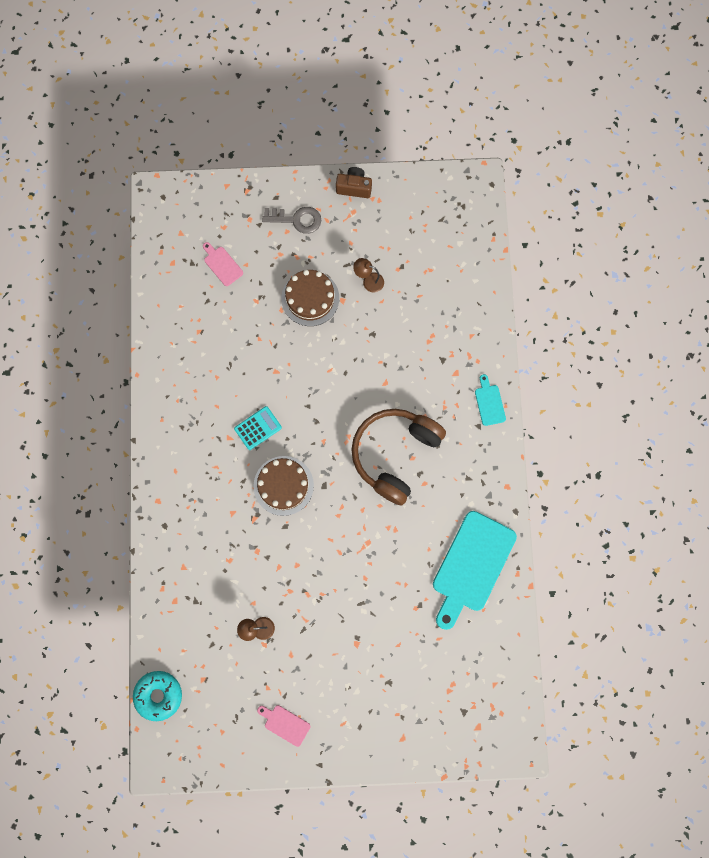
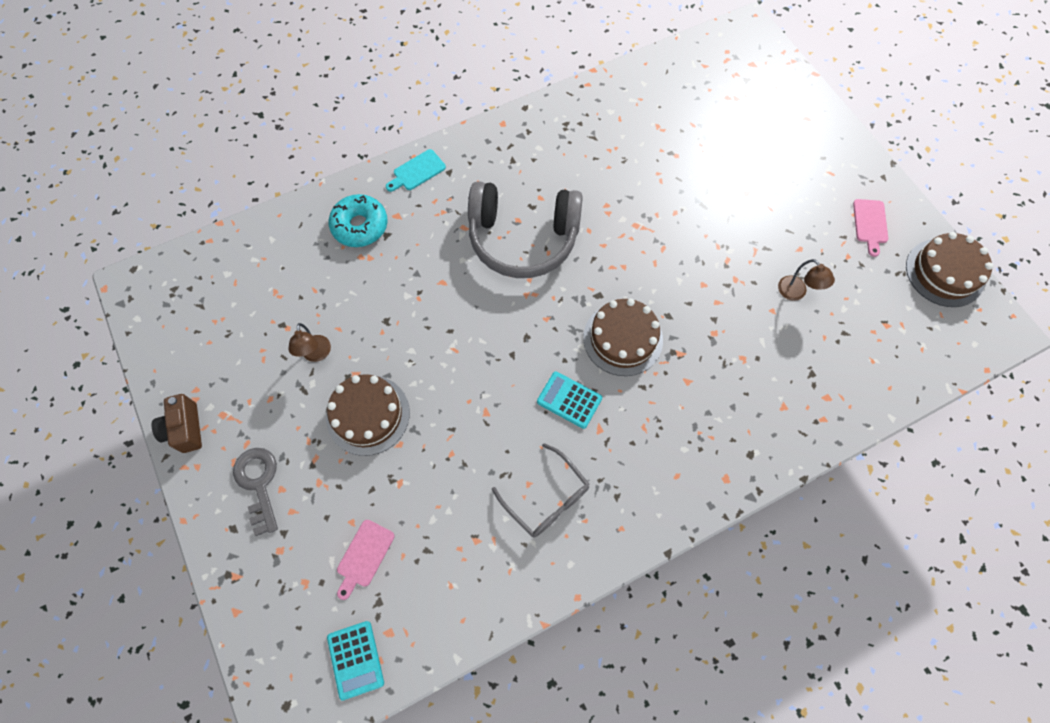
camera: 115 degrees left, 10 degrees down
turquoise donut [133,671,182,721] -> turquoise donut moved to [329,194,388,247]
brown headphones [351,409,446,506] -> grey headphones [468,181,583,278]
turquoise cutting board [433,511,517,630] -> none
none -> turquoise calculator [327,621,384,701]
none -> grey glasses [492,443,590,537]
none -> brown cake [906,232,993,307]

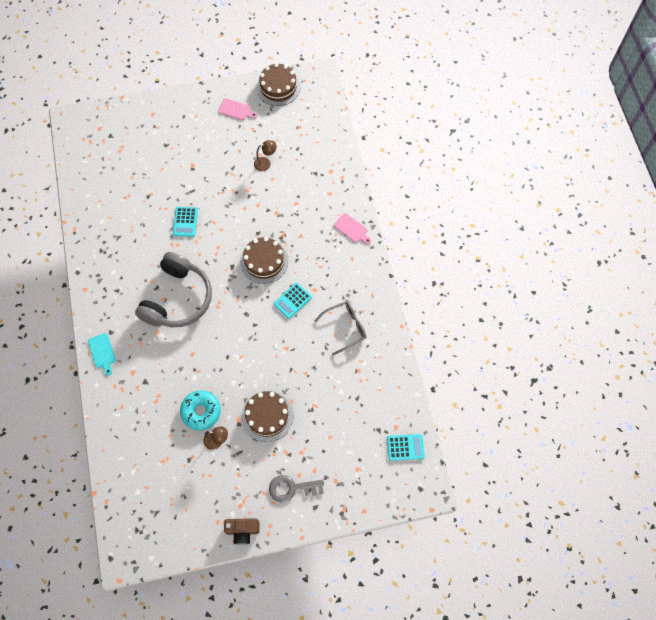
camera: 75 degrees left, 0 degrees up
turquoise donut [329,194,388,247] -> turquoise donut moved to [180,390,221,430]
pink cutting board [337,520,395,600] -> pink cutting board moved to [334,213,371,244]
none -> turquoise calculator [173,207,198,237]

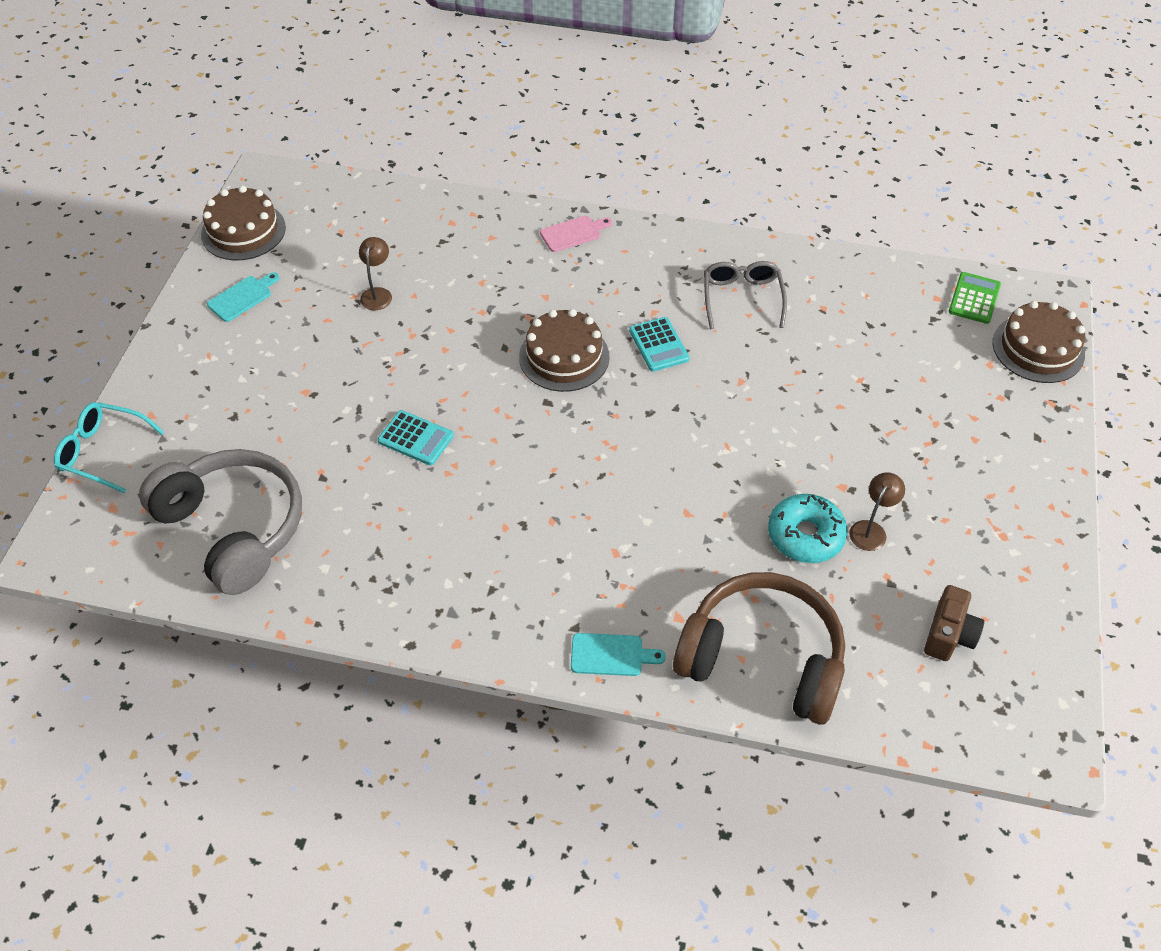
camera: 65 degrees left, 15 degrees down
grey headphones [135,252,212,327] -> grey headphones moved to [139,449,302,595]
pink cutting board [218,98,257,120] -> turquoise cutting board [207,272,279,322]
brown camera [224,518,260,545] -> brown camera moved to [924,585,984,661]
brown cake [242,391,293,442] -> brown cake moved to [993,301,1085,383]
grey key [269,475,324,503] -> none
turquoise calculator [387,434,425,461] -> green calculator [949,272,1001,324]
none -> turquoise glasses [54,402,164,493]
none -> brown headphones [673,572,845,725]

